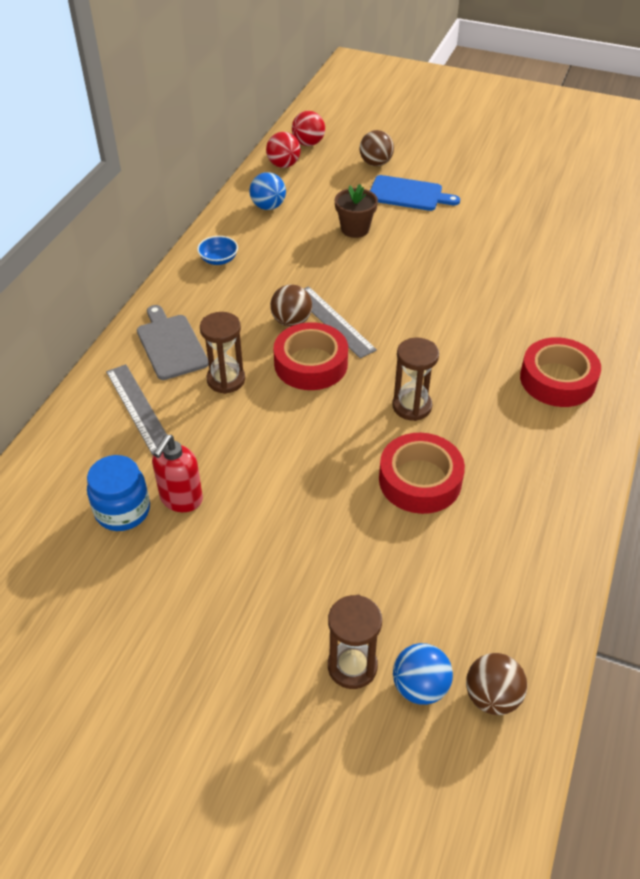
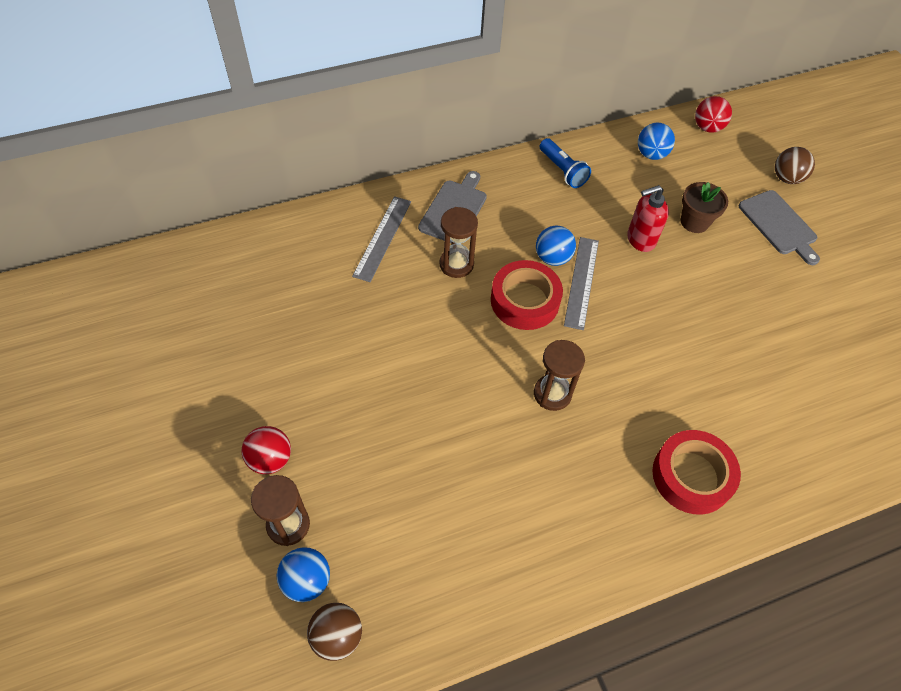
camera: 45 degrees right, 10 degrees up
blue jar [87,455,150,531] -> none
red soap dispenser [152,435,203,512] -> red soap dispenser moved to [627,185,669,252]
blue bowl [197,236,238,265] -> blue flashlight [540,138,591,188]
brown ball [270,284,312,327] -> blue ball [536,225,576,266]
red ball [292,111,325,146] -> red ball moved to [242,426,291,474]
blue cutting board [370,175,460,211] -> grey cutting board [739,190,820,265]
red tape [379,433,465,514] -> none

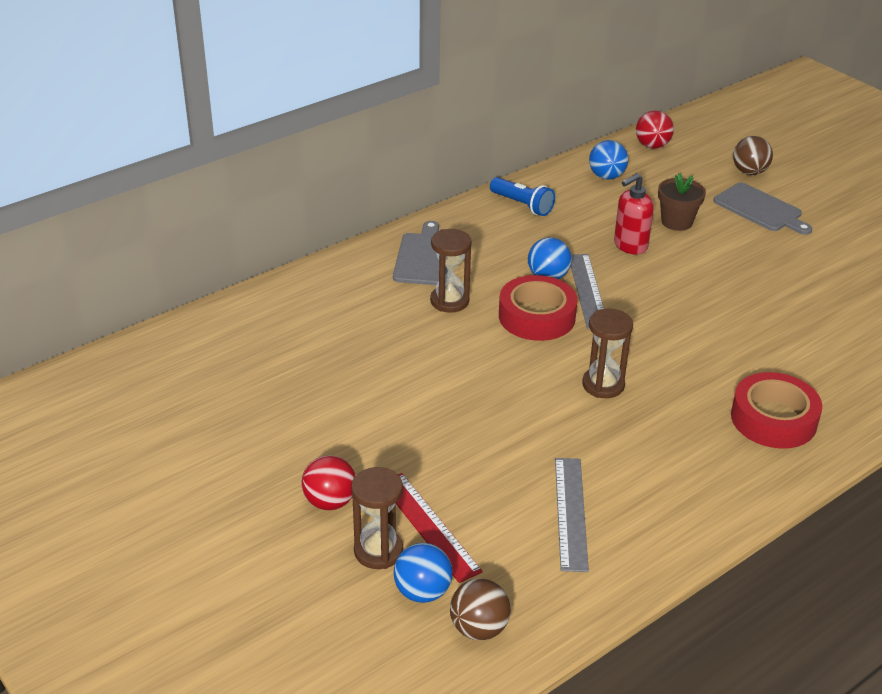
camera: 15 degrees left, 20 degrees down
grey ruler [352,196,411,282] -> grey ruler moved to [555,458,589,572]
none -> red ruler [396,473,483,583]

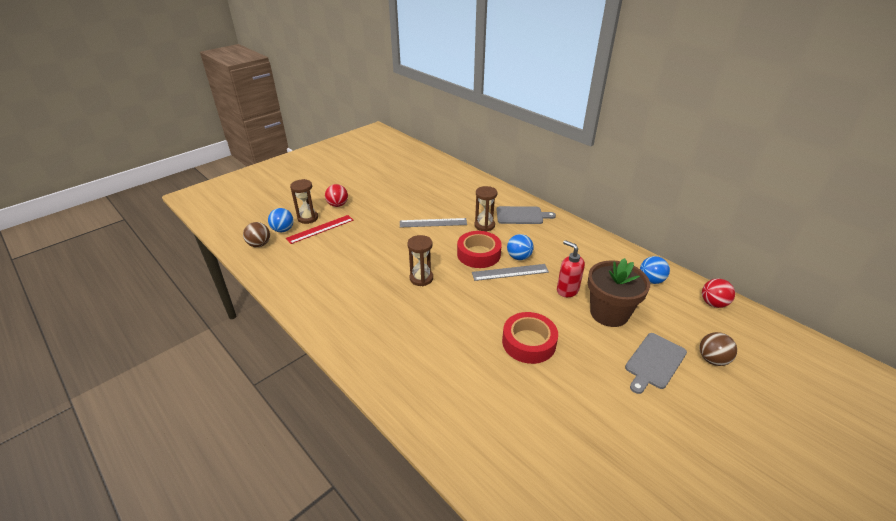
camera: 85 degrees right, 0 degrees up
blue flashlight [490,177,555,216] -> none
grey ruler [555,458,589,572] -> grey ruler moved to [400,218,467,227]
brown flower pot [658,173,706,231] -> brown flower pot [588,258,650,327], size x1.68
red tape [731,372,822,449] -> red tape moved to [502,312,558,364]

